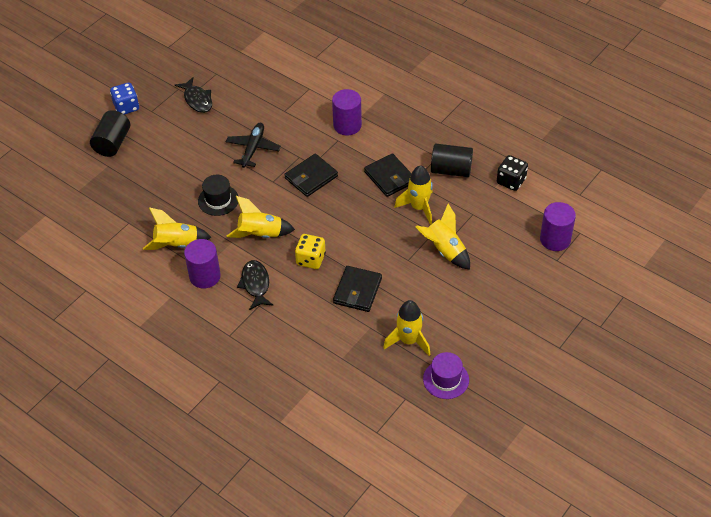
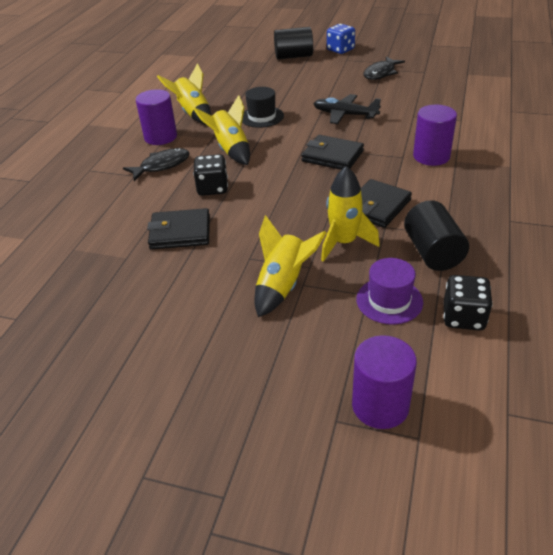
camera: 70 degrees right, 10 degrees down
black plane [226,123,281,168] -> black plane turned 150 degrees counterclockwise [313,94,381,124]
yellow dice [295,234,326,269] -> black dice [193,154,228,196]
yellow rocket [383,300,430,356] -> none
purple hat [423,352,469,399] -> purple hat moved to [356,258,423,325]

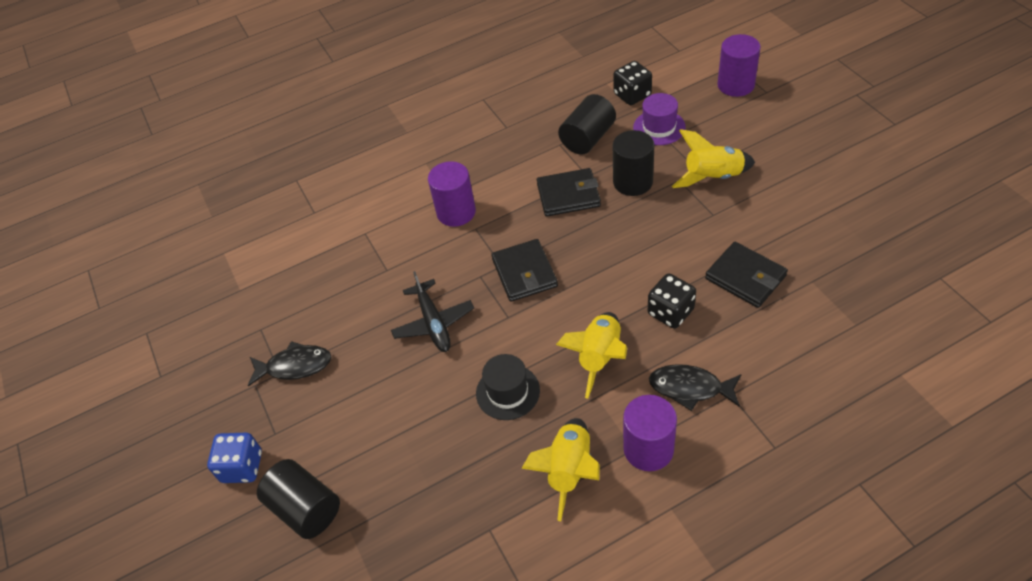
camera: 130 degrees left, 10 degrees up
yellow rocket [321,166,380,262] -> black cylinder [613,130,654,196]

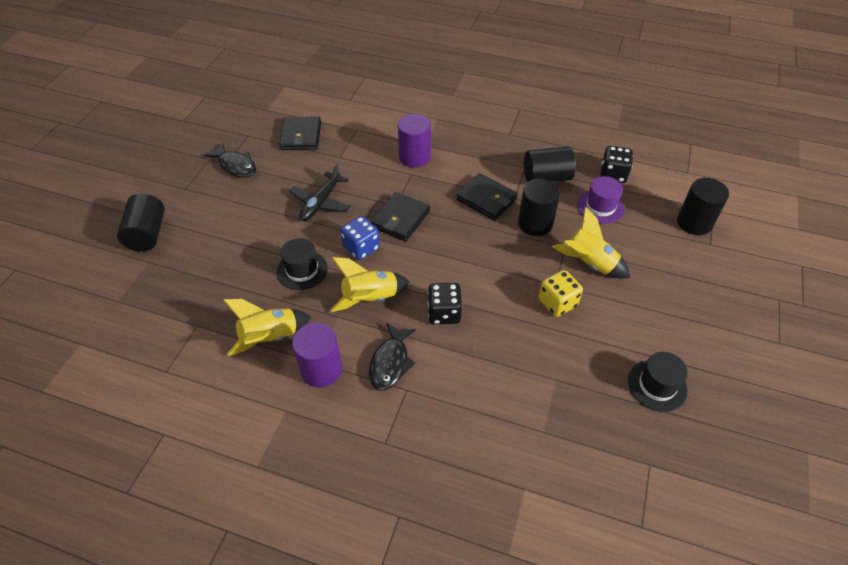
camera: 40 degrees right, 0 degrees up
blue dice [207,433,262,483] -> blue dice moved to [340,216,380,260]
black fish [649,364,742,411] -> black fish turned 135 degrees counterclockwise [369,323,416,390]
black wallet [705,242,788,308] -> black wallet moved to [279,117,321,150]
purple cylinder [717,34,761,97] -> black cylinder [677,178,729,235]
none -> yellow dice [538,270,583,317]
none -> black hat [628,352,688,412]

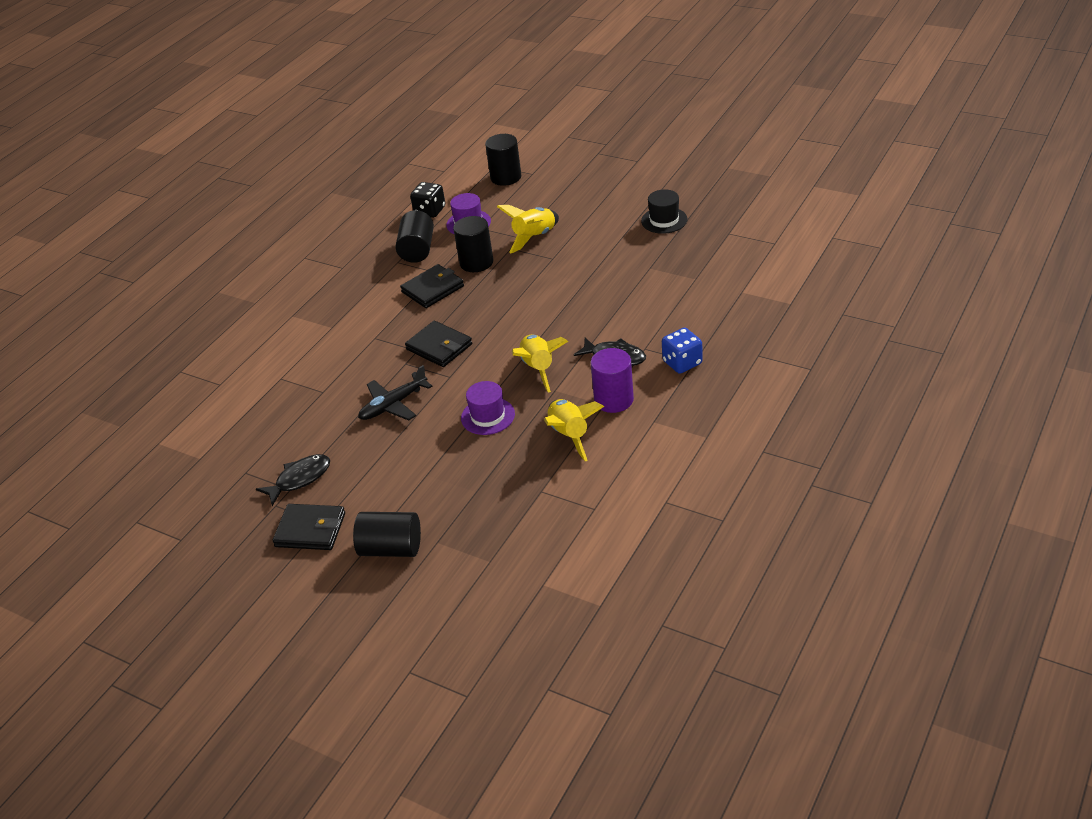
camera: 75 degrees left, 10 degrees down
black hat [277,238,328,290] -> purple hat [461,381,515,435]
black wallet [279,117,321,150] -> black wallet moved to [272,504,345,550]
black plane [289,163,350,221] -> black plane turned 105 degrees clockwise [358,365,432,421]
blue dice [340,216,380,260] -> blue dice moved to [662,327,703,374]
purple cylinder [398,114,431,168] -> none
black dice [428,283,462,324] -> none
yellow dice [538,270,583,317] -> none

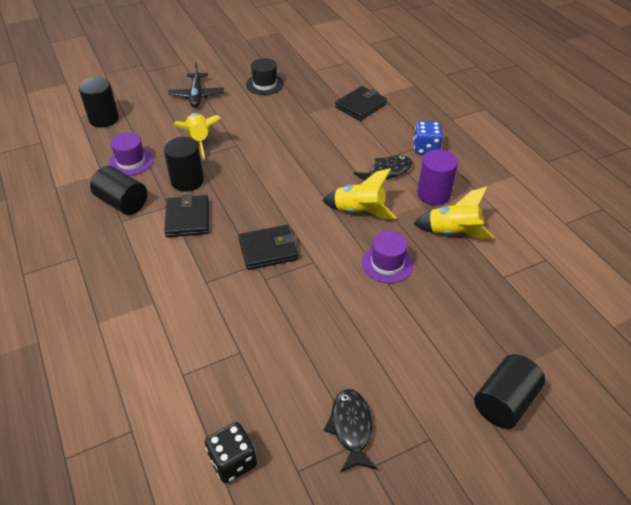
camera: 60 degrees left, 5 degrees up
black wallet [272,504,345,550] -> black wallet moved to [335,86,387,121]
black plane [358,365,432,421] -> black plane moved to [168,62,224,108]
black dice [410,182,445,218] -> black dice moved to [205,422,257,483]

